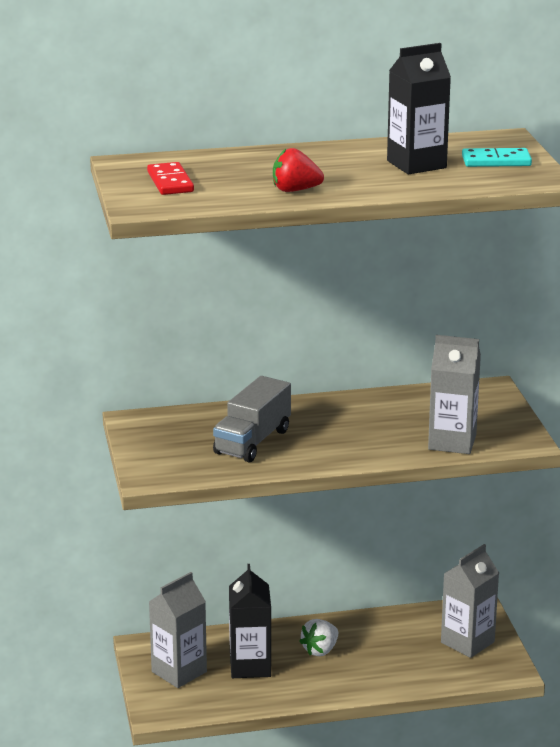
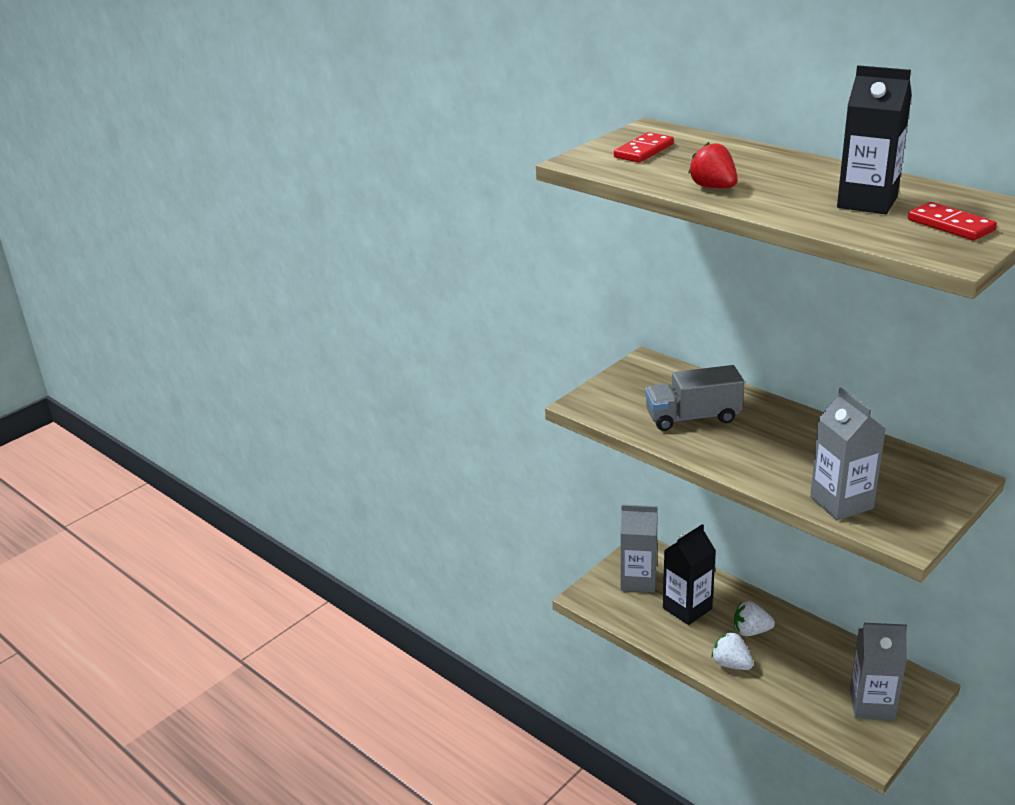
camera: 55 degrees right, 5 degrees up
turquoise domino [462,148,532,167] -> red domino [908,202,997,240]
none -> white strawberry [711,632,753,670]

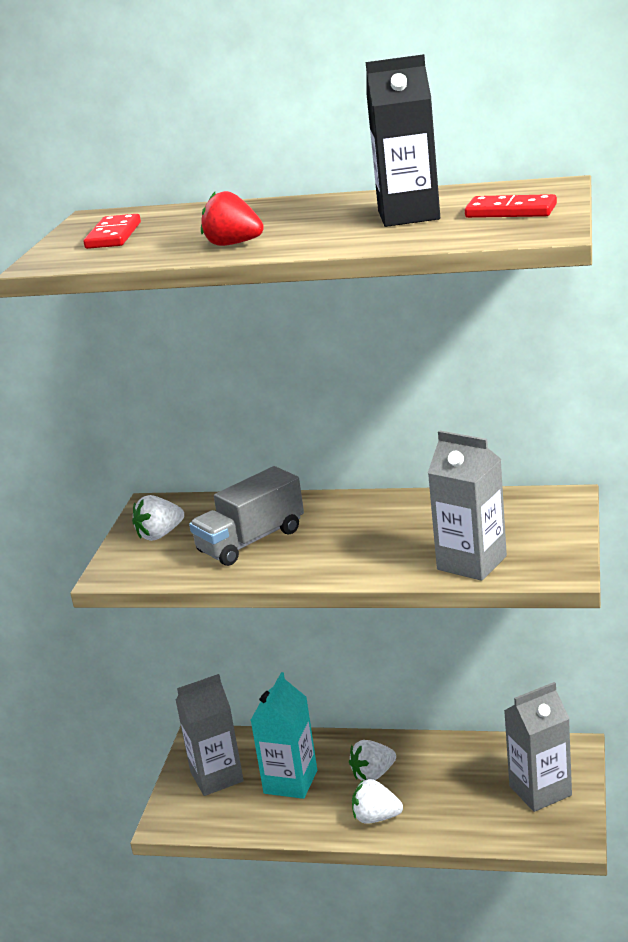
camera: 30 degrees left, 5 degrees down
black carton [663,524,716,625] -> turquoise carton [251,672,317,799]
none -> white strawberry [132,495,184,541]

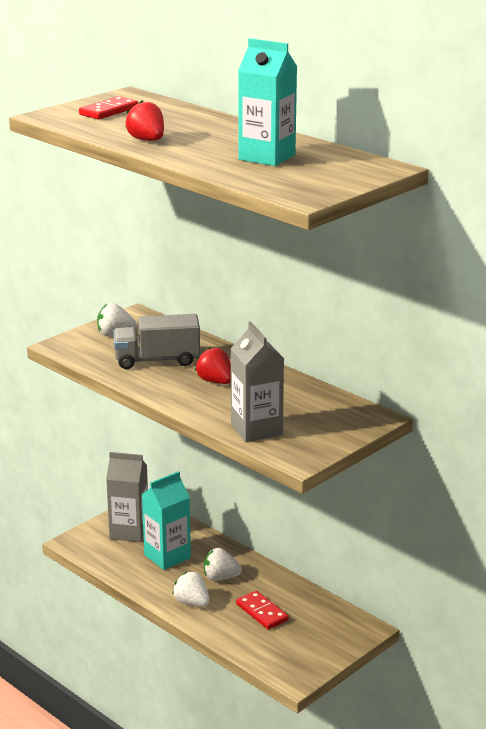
camera: 30 degrees right, 0 degrees up
black carton [366,54,440,227] -> turquoise carton [238,38,297,166]
red domino [465,194,557,218] -> red domino moved to [236,591,289,630]
grey carton [504,682,572,812] -> none
none -> red strawberry [195,347,231,384]

